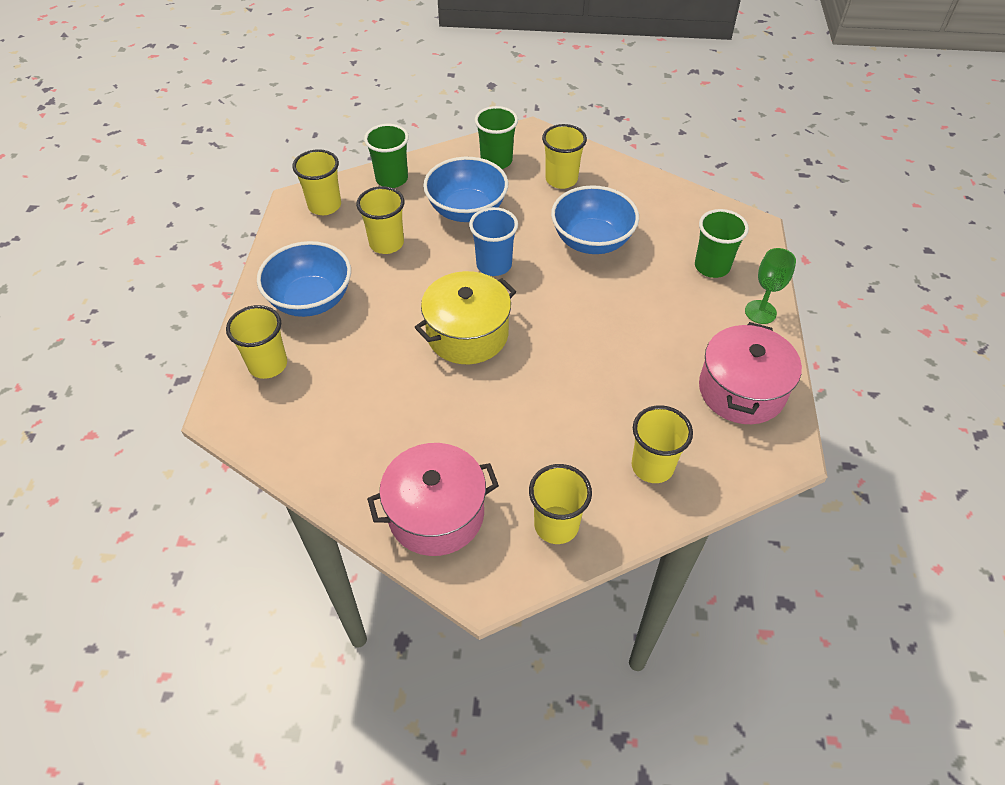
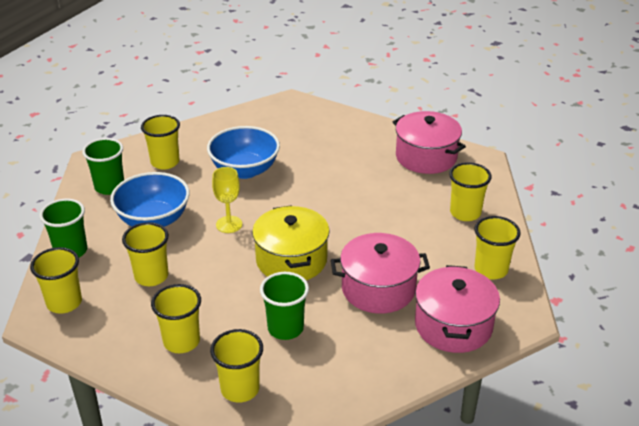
camera: 65 degrees left, 15 degrees down
blue bowl [257,241,351,317] -> yellow cup [151,284,201,353]
blue cup [469,207,518,276] -> yellow goblet [212,167,242,233]
green cup [695,209,749,278] -> green cup moved to [260,272,309,340]
green goblet [745,248,796,324] -> none
none -> pink pot [331,233,430,314]

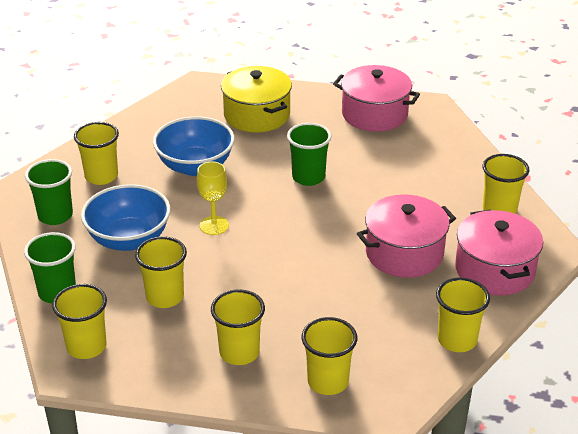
camera: 20 degrees left, 0 degrees up
yellow pot [252,205,330,280] -> yellow pot moved to [221,66,292,133]
green cup [260,272,309,340] -> green cup moved to [287,123,332,186]
yellow cup [449,162,492,221] -> yellow cup moved to [436,278,490,352]

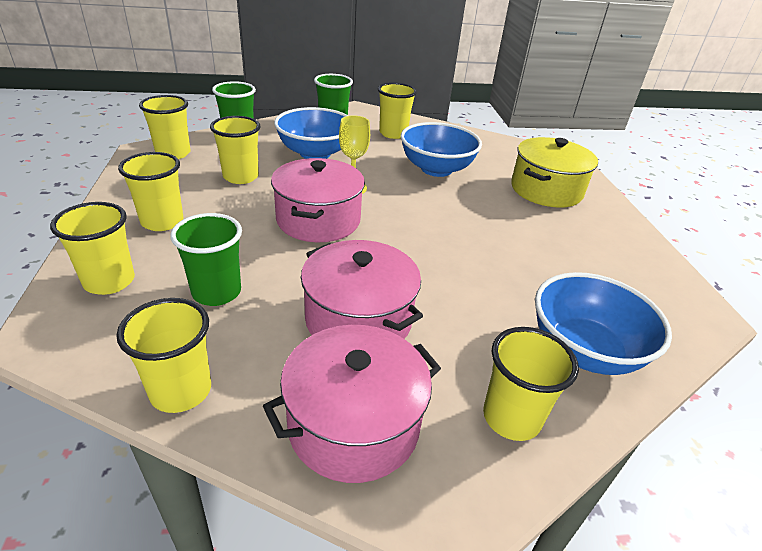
camera: 70 degrees right, 0 degrees up
green cup [287,123,332,186] -> green cup moved to [170,213,242,306]
pink pot [333,65,420,132] -> pink pot moved to [271,158,365,242]
none -> blue bowl [535,272,672,375]

